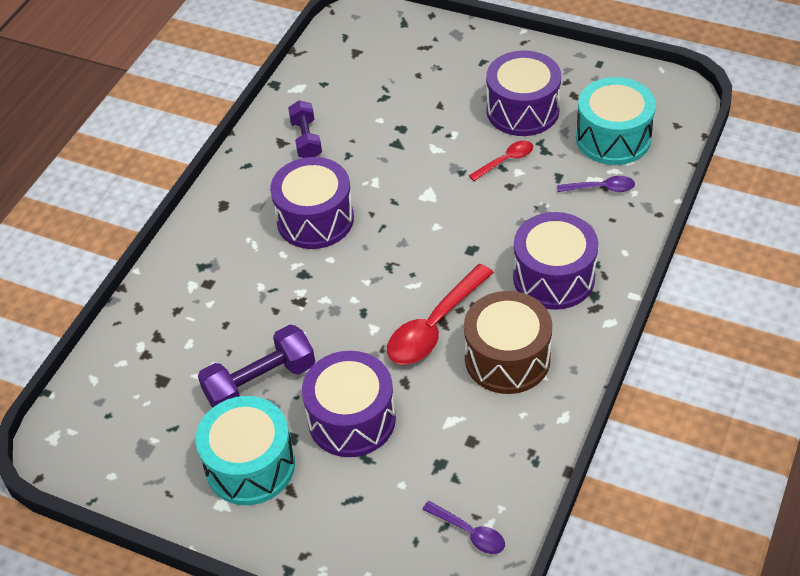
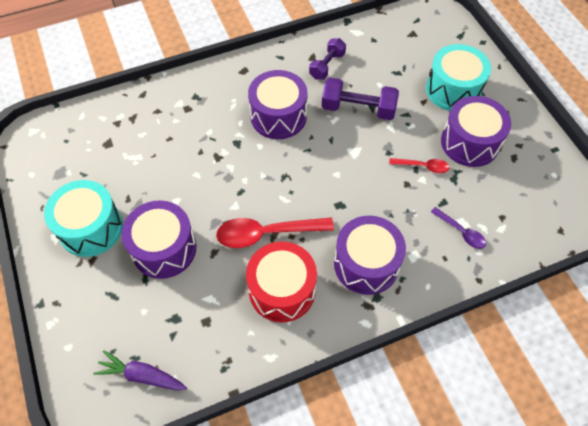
camera: 40 degrees right, 10 degrees up
purple dumbbell [198,325,315,408] -> purple dumbbell moved to [322,78,399,120]
purple spoon [423,501,505,554] -> purple carrot [93,350,187,390]
brown drum [464,291,552,394] -> red drum [246,241,317,323]
turquoise drum [576,77,656,165] -> turquoise drum moved to [426,44,491,111]

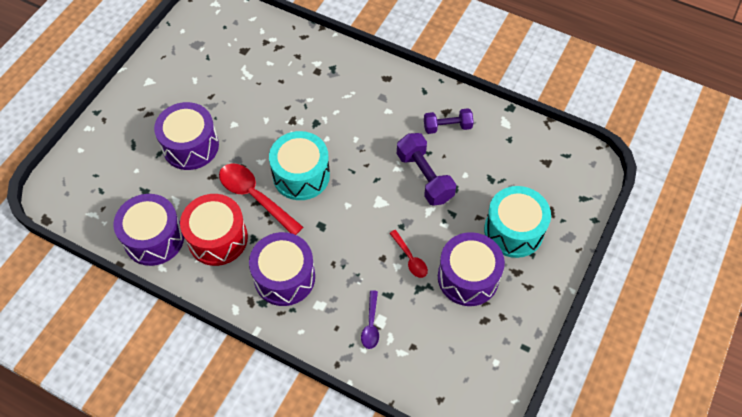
camera: 50 degrees right, 0 degrees up
turquoise drum [44,180,123,257] -> turquoise drum moved to [269,131,330,200]
purple carrot [93,350,187,390] -> none
purple drum [248,70,307,139] -> purple drum moved to [114,194,184,266]

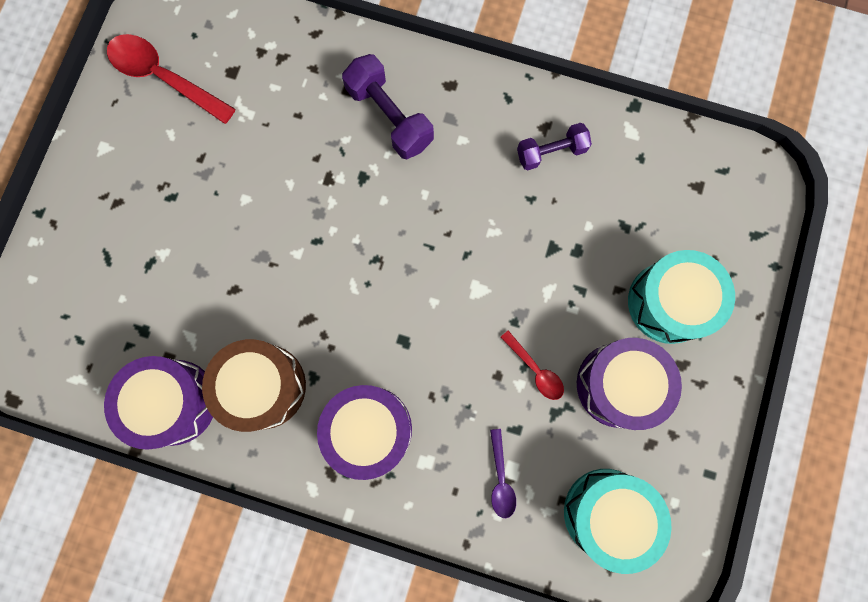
camera: 10 degrees left, 20 degrees up
purple drum [154,102,219,170] -> none
red drum [180,194,248,266] -> brown drum [202,339,306,432]
red spoon [219,163,303,235] -> red spoon moved to [107,34,236,124]
turquoise drum [269,131,330,200] -> turquoise drum moved to [564,469,672,574]
purple dumbbell [397,133,456,206] -> purple dumbbell moved to [342,54,434,159]

